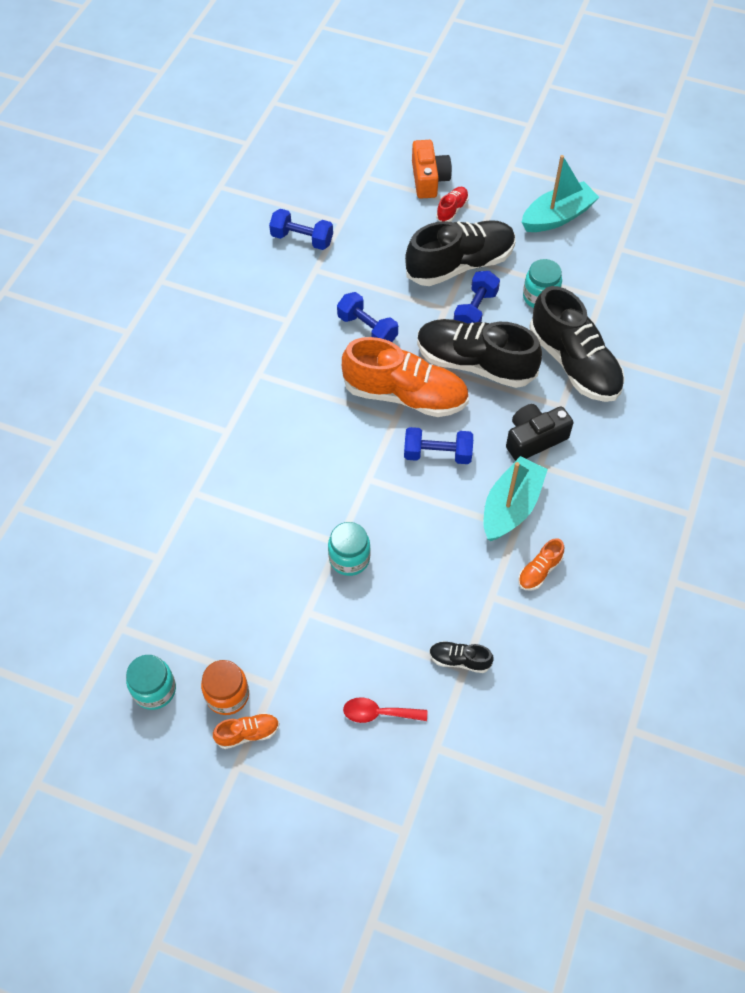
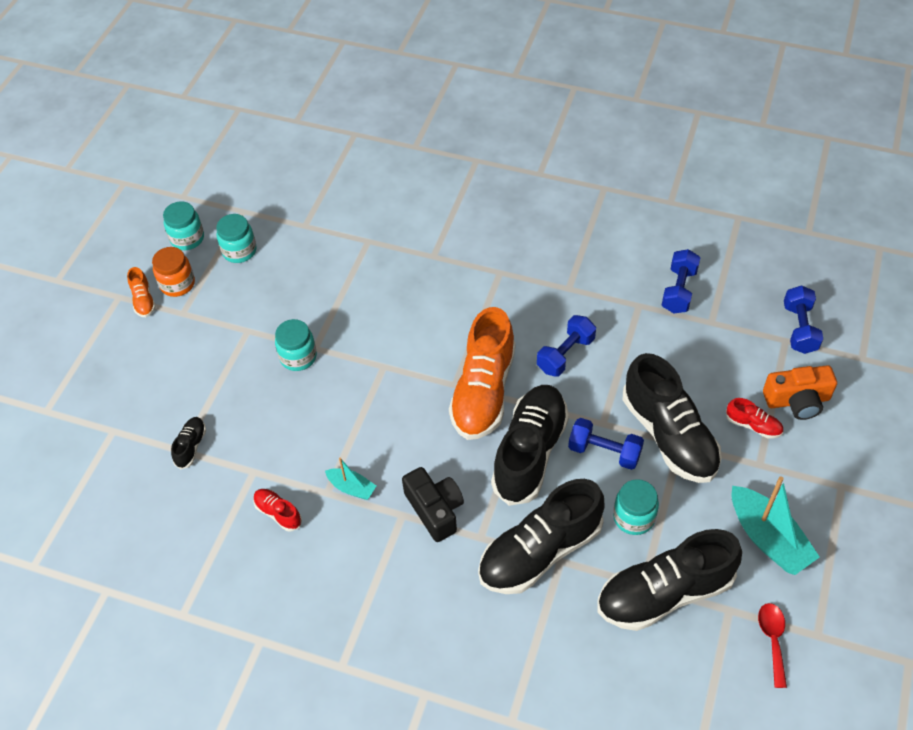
camera: 90 degrees right, 5 degrees down
red spoon [343,697,427,723] -> red spoon moved to [758,603,787,688]
blue dumbbell [404,427,473,464] -> blue dumbbell moved to [784,285,823,354]
turquoise boat [483,456,548,541] -> turquoise boat [325,457,376,500], size x0.54
orange shoe [518,538,564,590] -> red shoe [253,489,302,532]
none -> turquoise jar [216,214,257,263]
none -> black shoe [598,529,742,631]

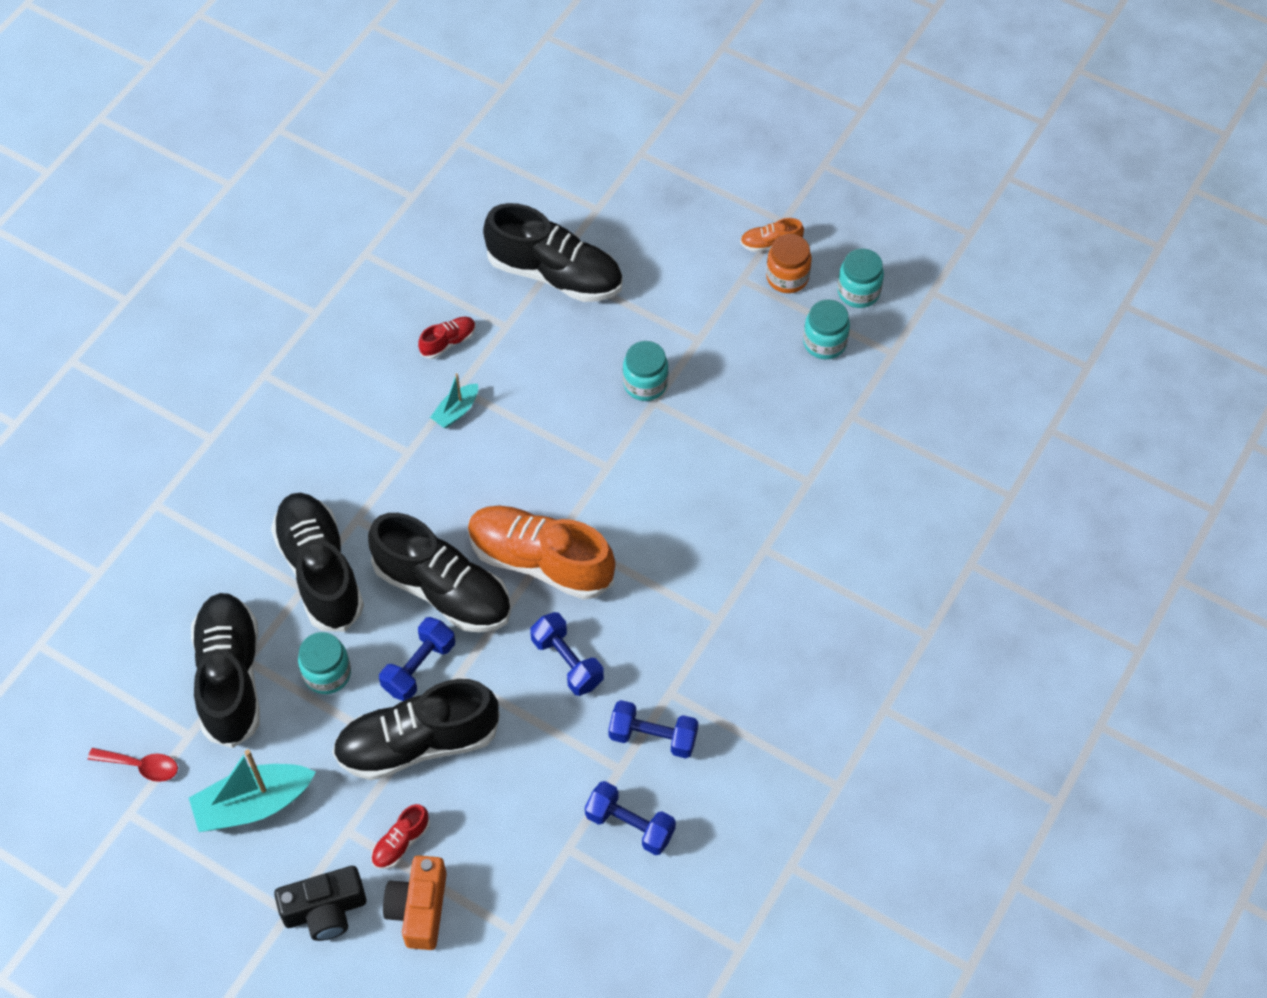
camera: 100 degrees right, 5 degrees up
black shoe [171,417,206,469] -> black shoe [483,203,623,302], size x2.31
black camera [402,467,464,542] -> black camera moved to [274,866,366,941]
blue dumbbell [784,285,823,354] -> blue dumbbell moved to [608,700,698,758]

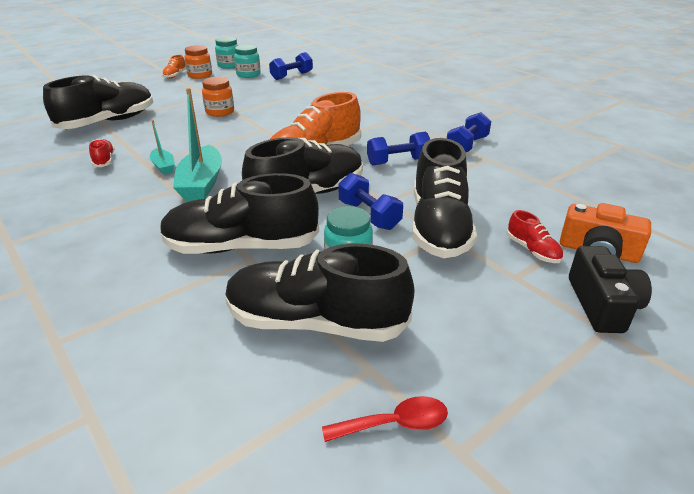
camera: 70 degrees left, 25 degrees down
red spoon [88,748,178,782] -> red spoon turned 45 degrees clockwise [322,396,448,442]
turquoise boat [189,749,316,832] -> turquoise boat moved to [173,88,222,201]
blue dumbbell [585,781,676,855] -> blue dumbbell moved to [269,52,313,80]
turquoise jar [623,341,669,401] -> orange jar [202,77,234,117]

